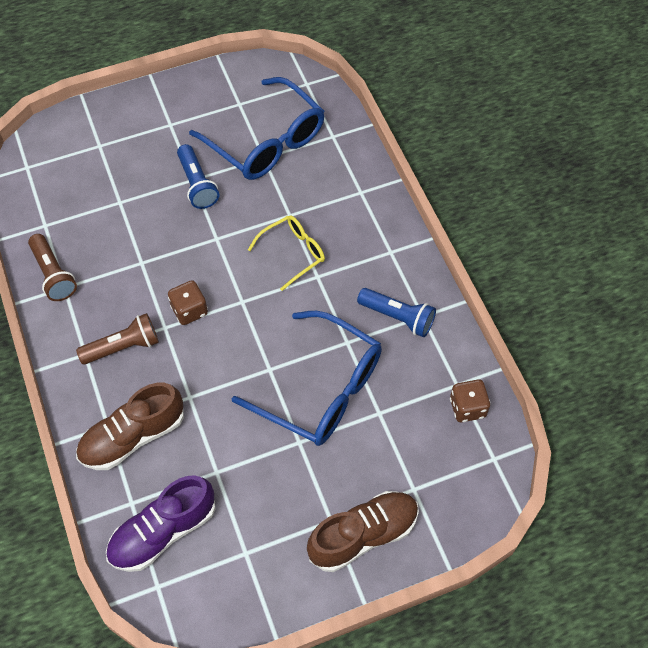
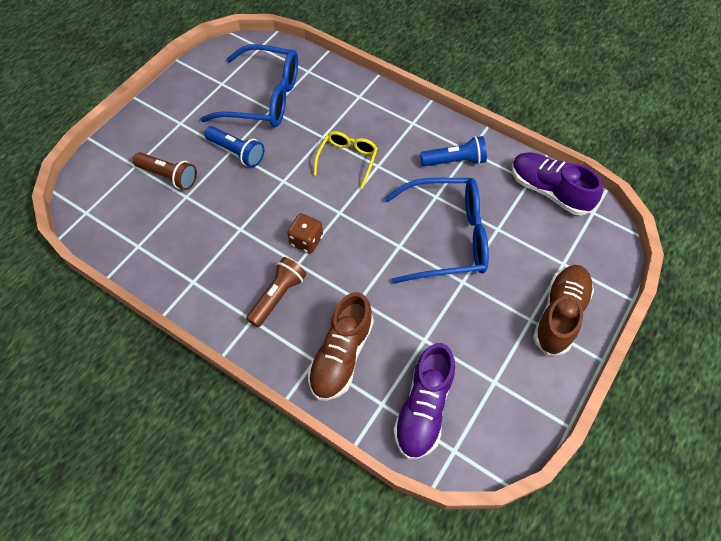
camera: 35 degrees left, 0 degrees up
brown flashlight [28,234,77,301] -> brown flashlight moved to [133,152,197,190]
brown dice [450,380,490,422] -> purple shoe [511,152,603,216]

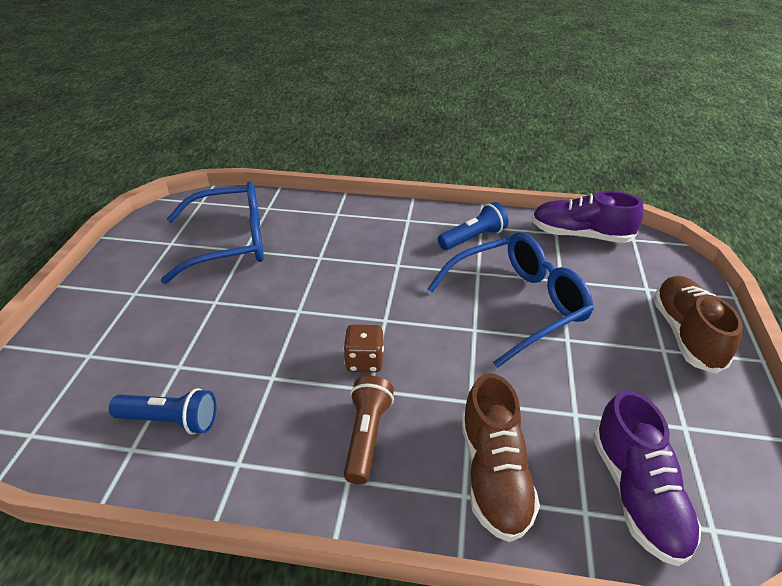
camera: 25 degrees left, 20 degrees down
brown flashlight [133,152,197,190] -> none
blue flashlight [204,126,264,167] -> blue flashlight moved to [109,388,216,434]
yellow glasses [313,131,378,189] -> none

